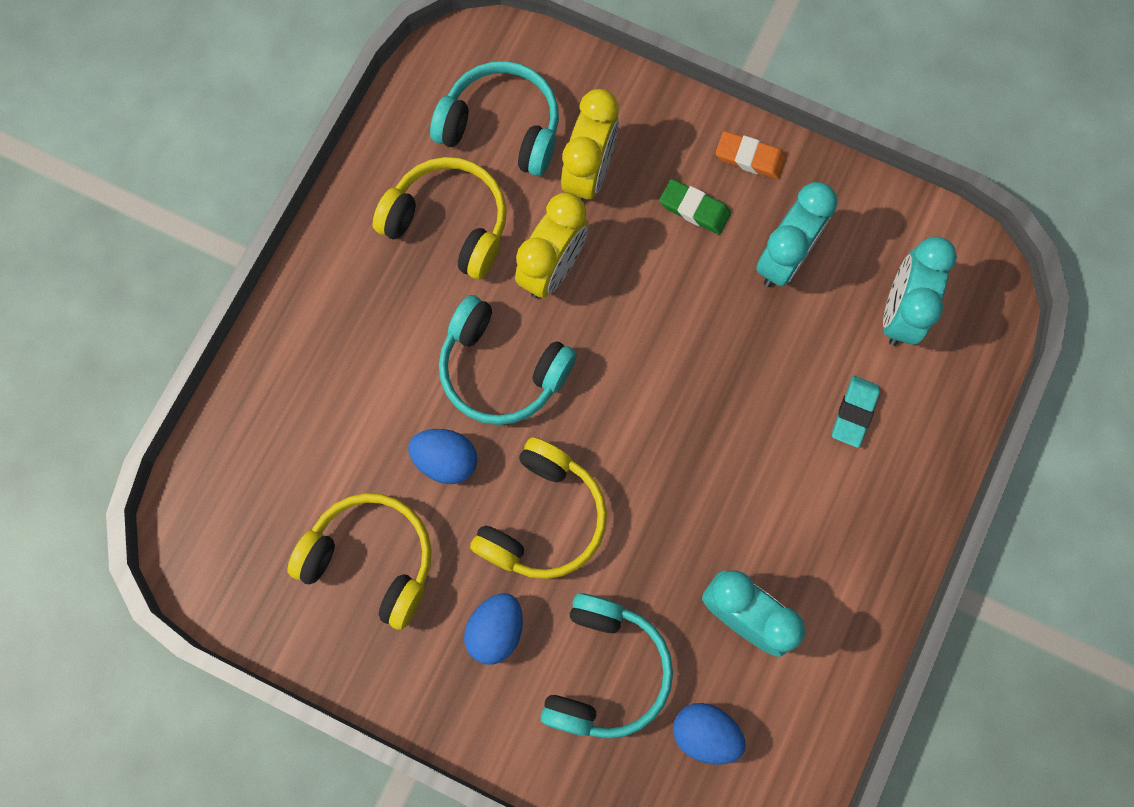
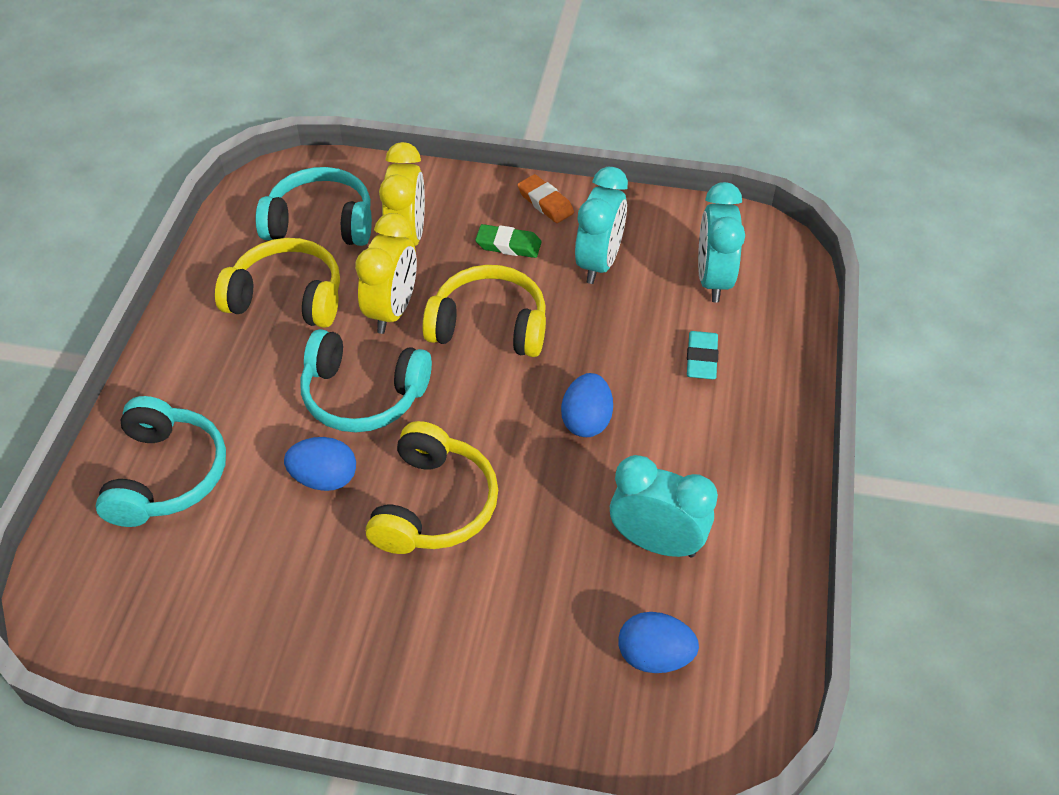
camera: 15 degrees left, 25 degrees down
yellow headphones [287,493,432,630] -> yellow headphones moved to [422,265,546,357]
blue egg [464,593,523,665] -> blue egg moved to [561,373,613,437]
turquoise headphones [540,593,673,738] -> turquoise headphones moved to [96,396,226,527]
orange eraser [716,131,786,180] -> orange eraser turned 45 degrees clockwise [518,174,574,223]

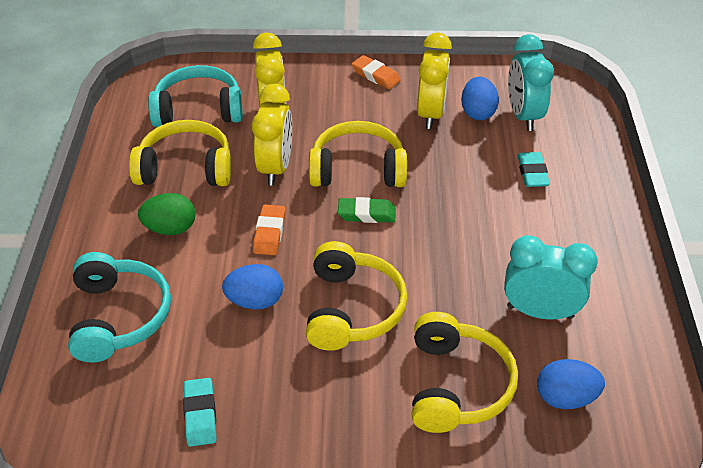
camera: 10 degrees left, 5 degrees down
turquoise headphones [300,329,432,433] -> orange eraser [253,204,285,255]
green eraser [475,224,542,258] -> green eraser moved to [338,197,395,223]
blue egg [561,373,613,437] -> blue egg moved to [461,77,499,120]
turquoise clock [575,167,628,284] -> yellow clock [417,33,452,129]
none -> green egg [138,193,196,235]
none -> turquoise eraser [183,378,217,447]
none -> yellow headphones [412,312,518,433]

